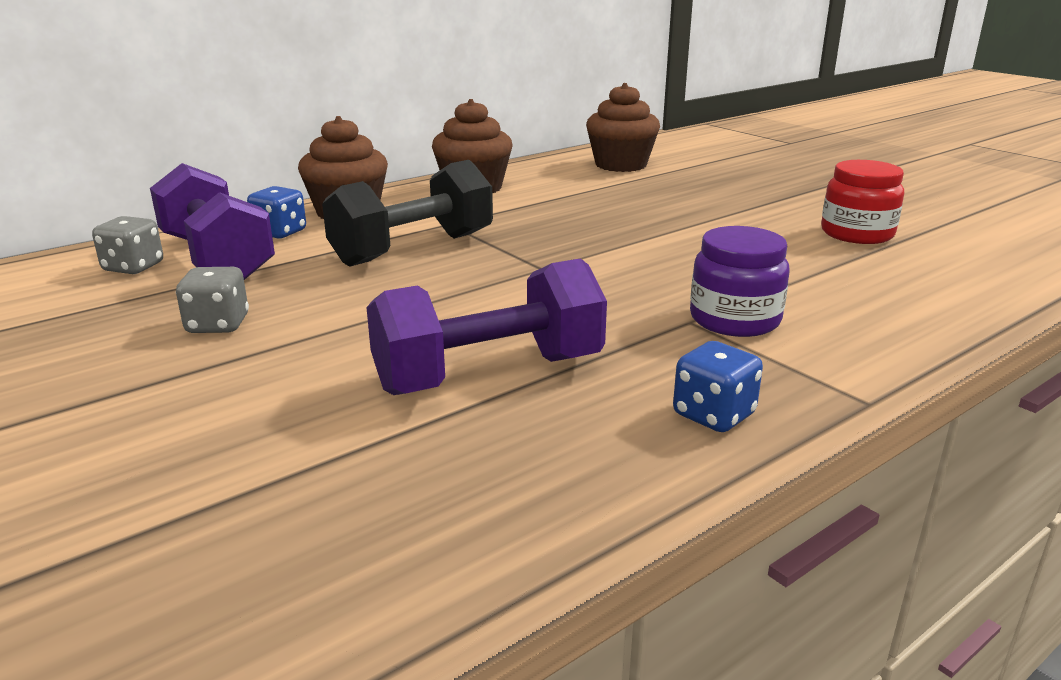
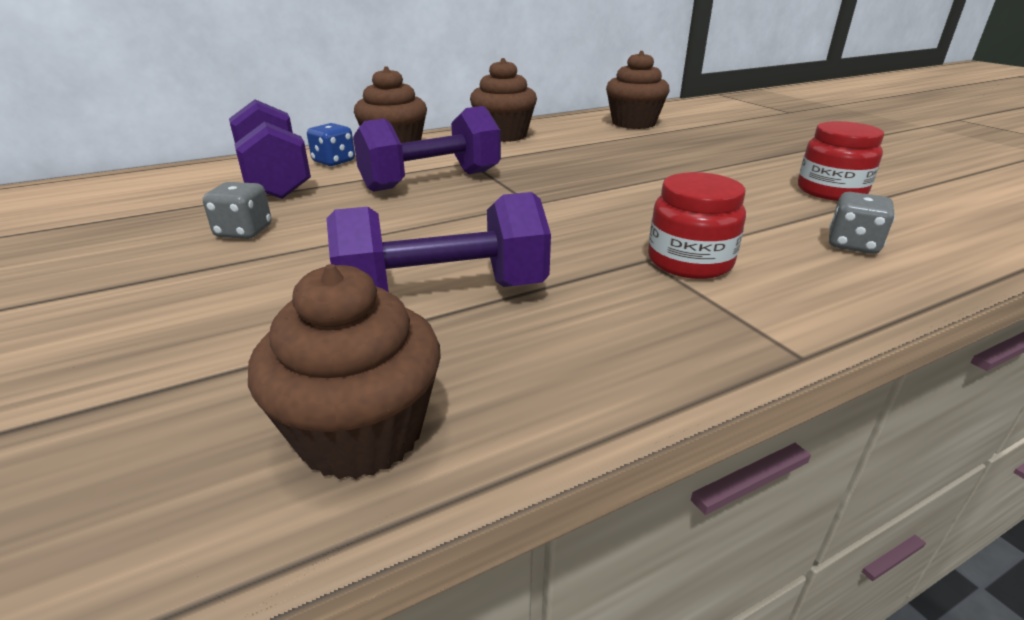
camera: 10 degrees right, 5 degrees up
grey dice [92,216,163,274] -> grey dice moved to [829,192,895,254]
black dumbbell [322,160,493,267] -> purple dumbbell [353,106,501,192]
blue dice [673,341,763,432] -> none
purple jar [690,226,789,337] -> red jar [648,172,746,279]
none -> brown cupcake [248,264,441,479]

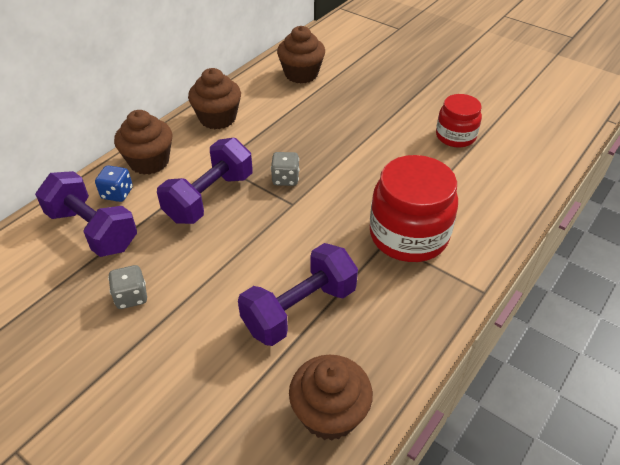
camera: 25 degrees left, 15 degrees up
red jar [648,172,746,279] -> red jar [370,155,458,262], size x1.66
grey dice [829,192,895,254] -> grey dice moved to [271,152,299,186]

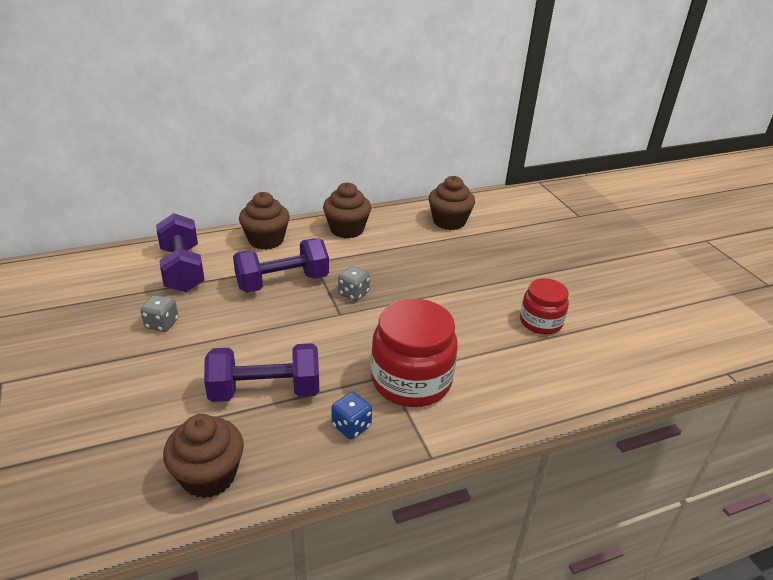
camera: 30 degrees right, 10 degrees down
blue dice [95,165,133,202] -> blue dice moved to [332,392,372,439]

